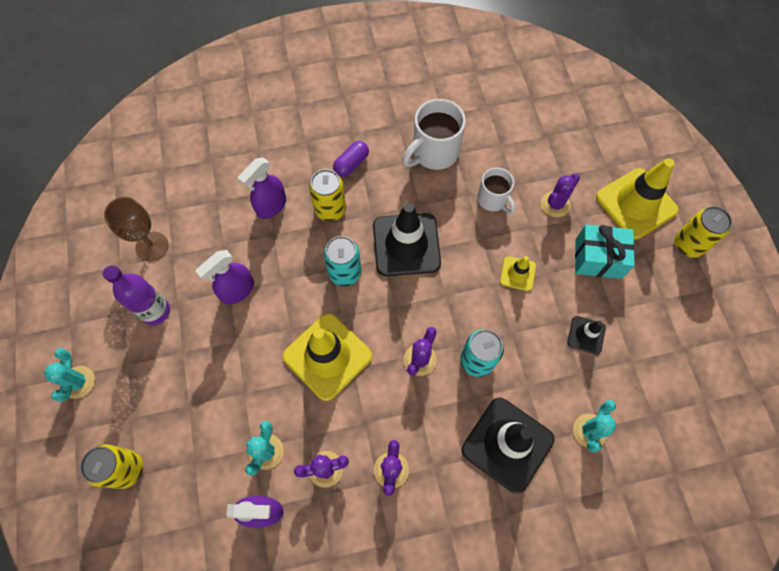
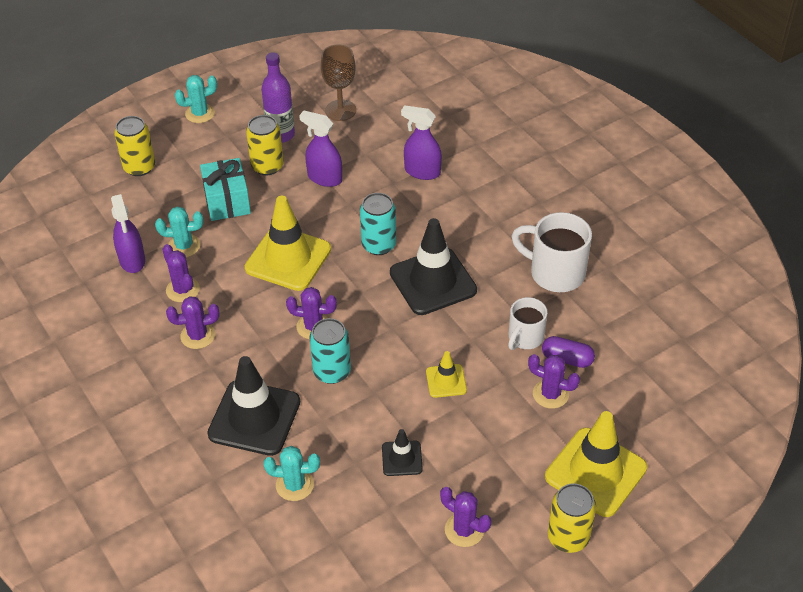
camera: 70 degrees right, 20 degrees down
yellow can [309,169,346,222] -> yellow can moved to [246,115,284,175]
purple capsule [333,141,369,177] -> purple capsule moved to [542,336,595,368]
turquoise gift [575,225,635,279] -> turquoise gift moved to [200,158,251,221]
none -> purple cactus [440,487,491,547]

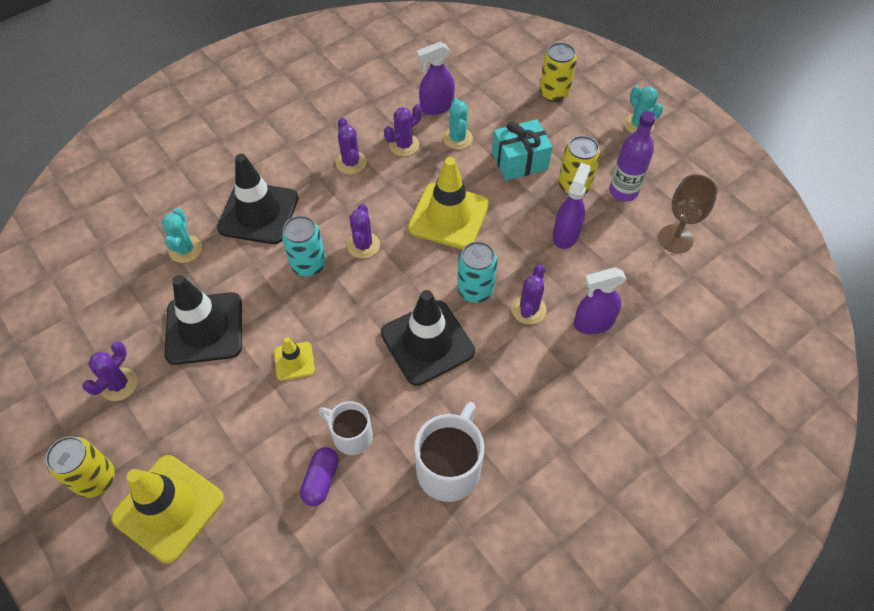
camera: 85 degrees right, 10 degrees up
black traffic cone [382,429,423,476] -> black traffic cone [164,275,242,365], size x2.02
purple spray bottle [401,105,442,180] -> purple spray bottle turned 120 degrees counterclockwise [574,267,626,334]
purple cactus [528,354,580,409] -> purple cactus moved to [512,265,547,325]

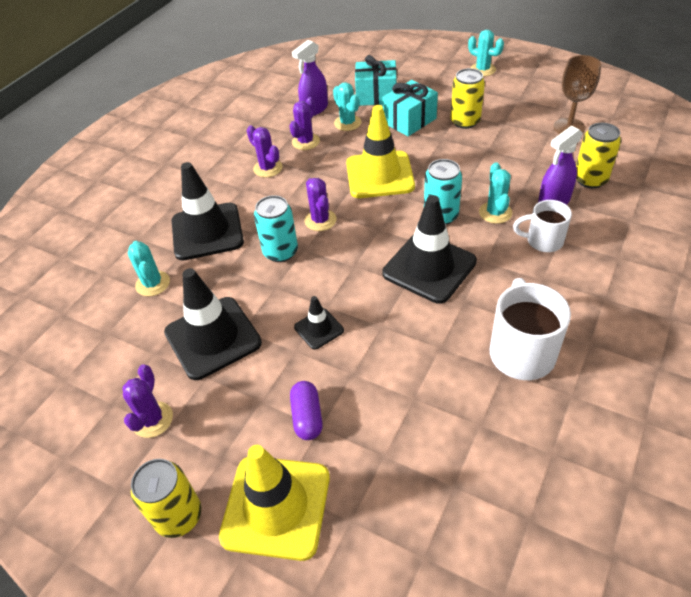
camera: 20 degrees left, 10 degrees down
yellow traffic cone [274,337,315,381] -> black traffic cone [294,296,344,350]
purple capsule [300,447,339,506] -> purple capsule moved to [290,381,323,440]
white mug [318,401,373,455] -> white mug moved to [513,200,572,252]
purple cactus [512,265,547,325] -> turquoise cactus [479,162,512,224]
yellow can [539,42,577,102] -> yellow can moved to [576,123,621,188]
purple spray bottle [553,163,591,249] -> none
purple bottle [609,111,656,202] -> none
none -> turquoise gift [355,55,397,106]

